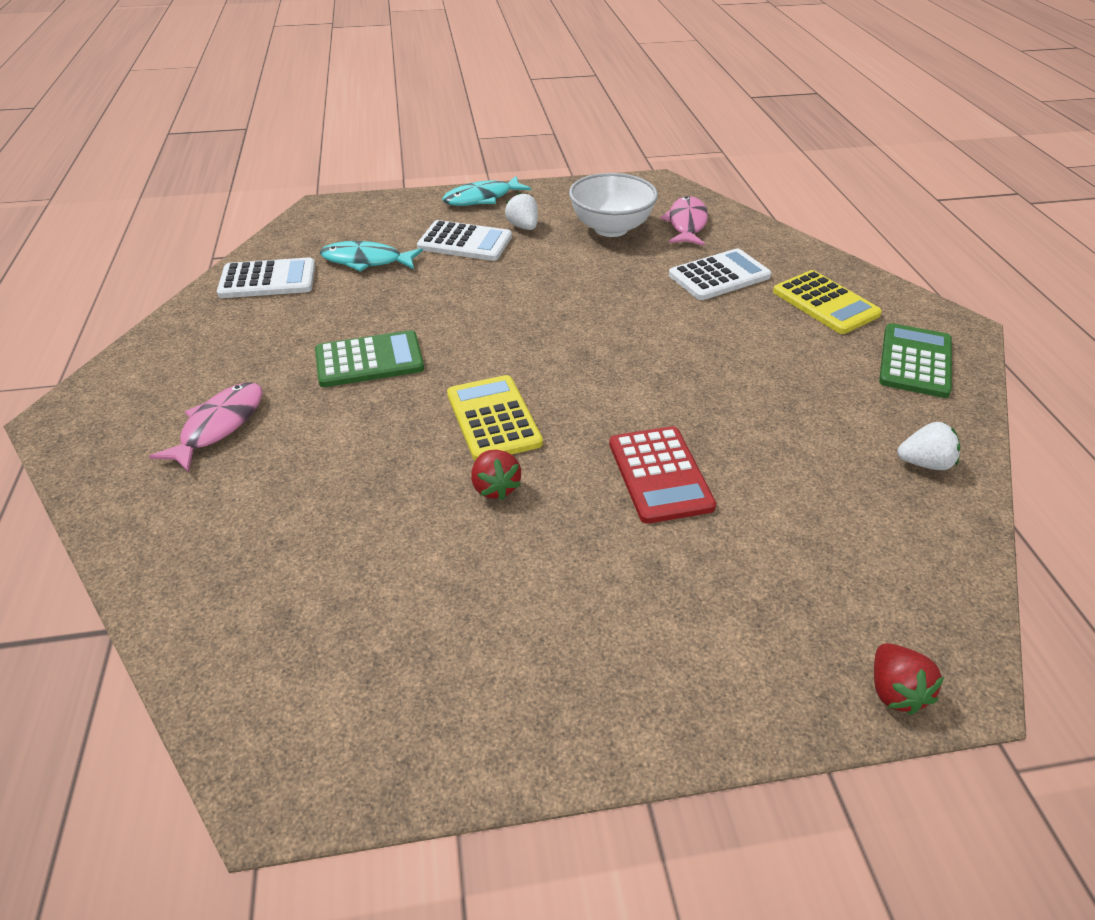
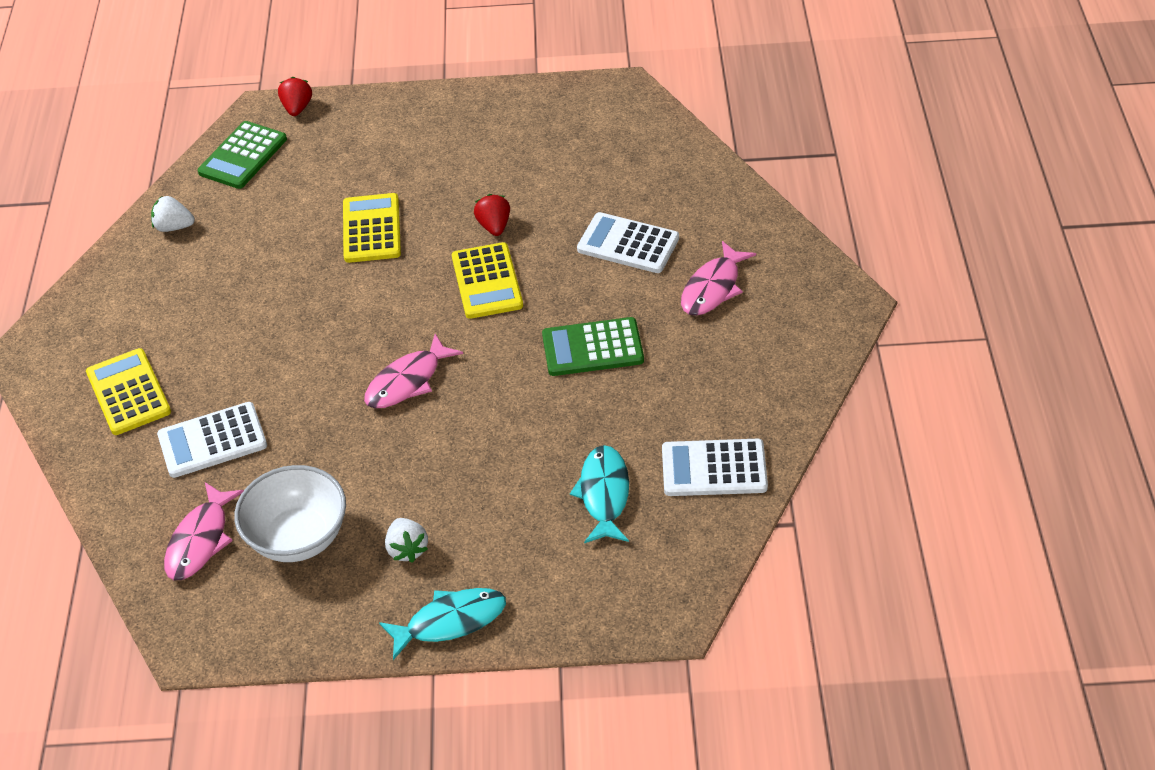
camera: 170 degrees left, 5 degrees up
turquoise fish [320,241,423,272] -> turquoise fish turned 105 degrees counterclockwise [570,445,629,543]
white calculator [417,220,512,261] -> white calculator moved to [577,212,679,273]
red calculator [609,426,716,524] -> yellow calculator [343,193,401,263]
green calculator [879,323,952,398] -> green calculator moved to [198,121,287,189]
none -> pink fish [364,334,463,408]

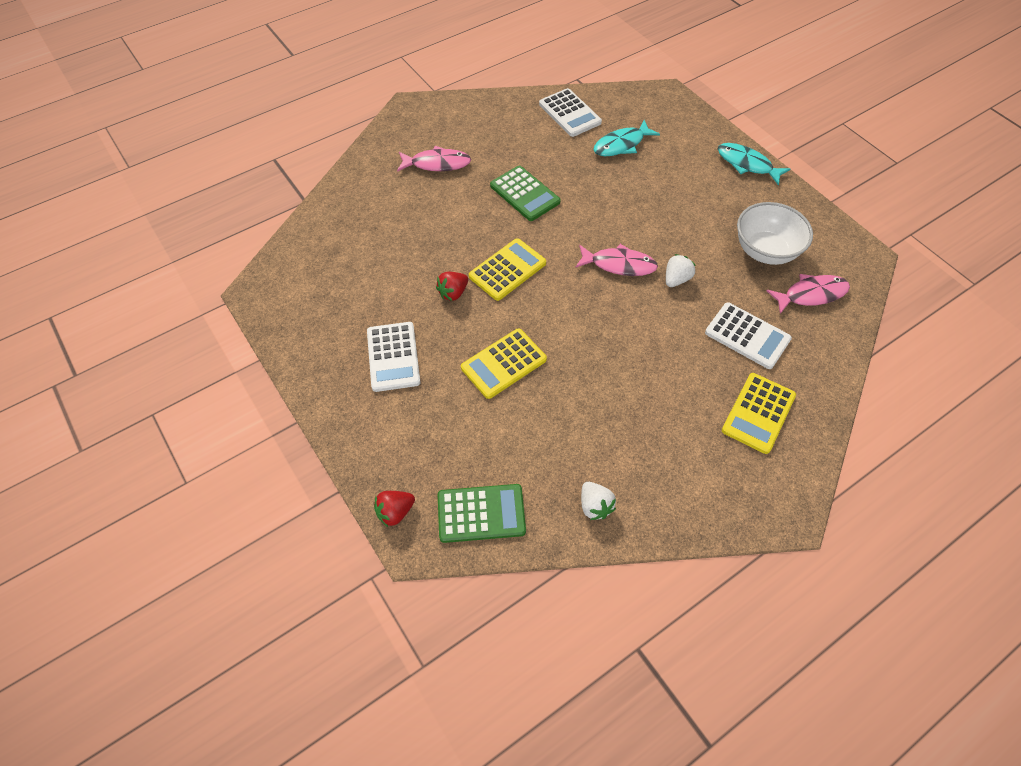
camera: 125 degrees left, 10 degrees up
white strawberry [385,518,428,563] -> white strawberry moved to [666,254,696,287]
white calculator [577,212,679,273] -> white calculator moved to [367,322,420,392]

